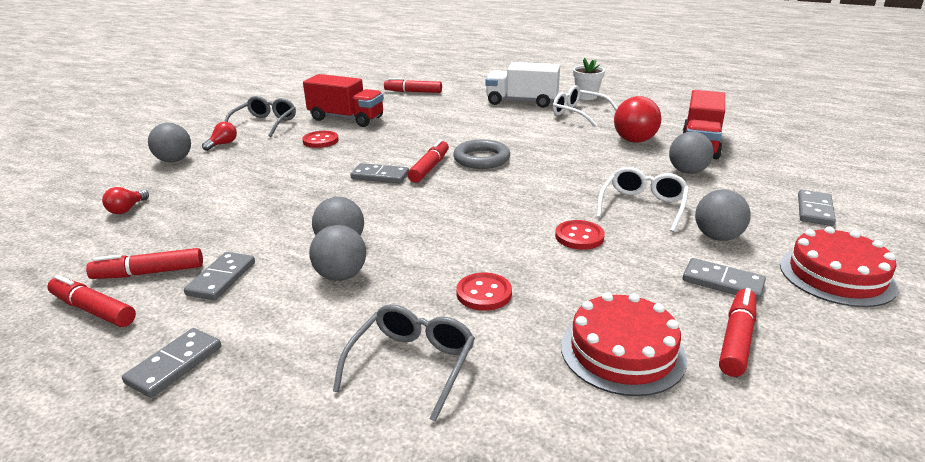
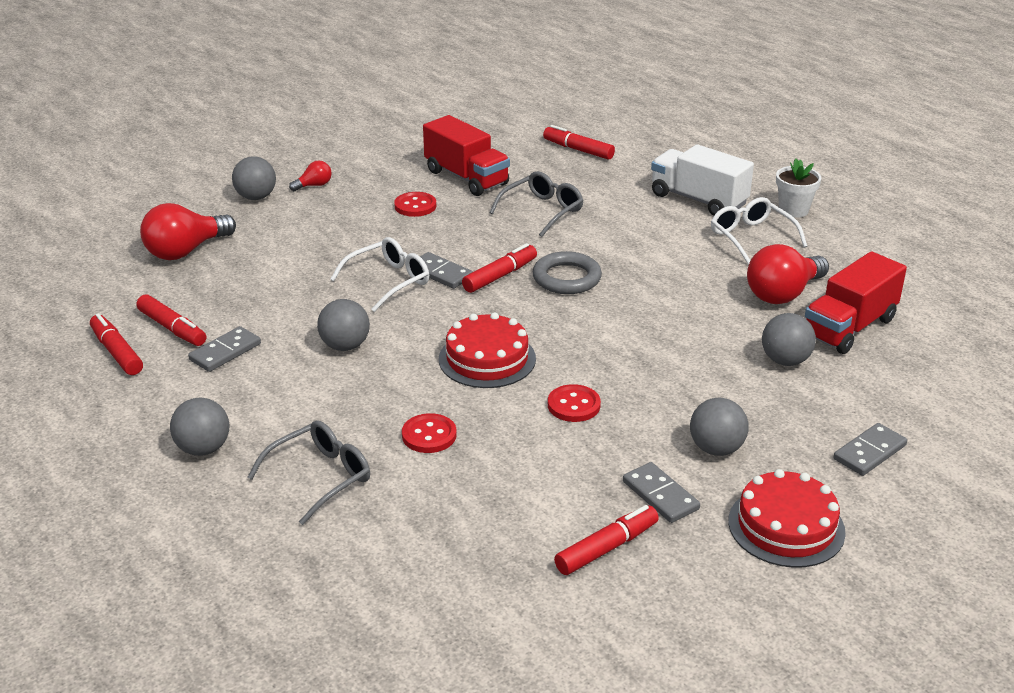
camera: 25 degrees right, 5 degrees up
red marker [86,248,203,279] -> red marker turned 150 degrees counterclockwise [136,294,206,346]
red light bulb [102,187,149,214] -> red light bulb [140,203,236,260], size x2.05
grey domino [122,328,221,398] -> none
grey glasses [224,96,296,137] -> grey glasses moved to [489,171,584,237]
grey ball [309,225,366,281] -> grey ball moved to [170,398,230,456]
red cake [561,292,687,396] -> red cake moved to [439,312,536,388]
white glasses [596,167,689,232] -> white glasses moved to [330,237,429,312]

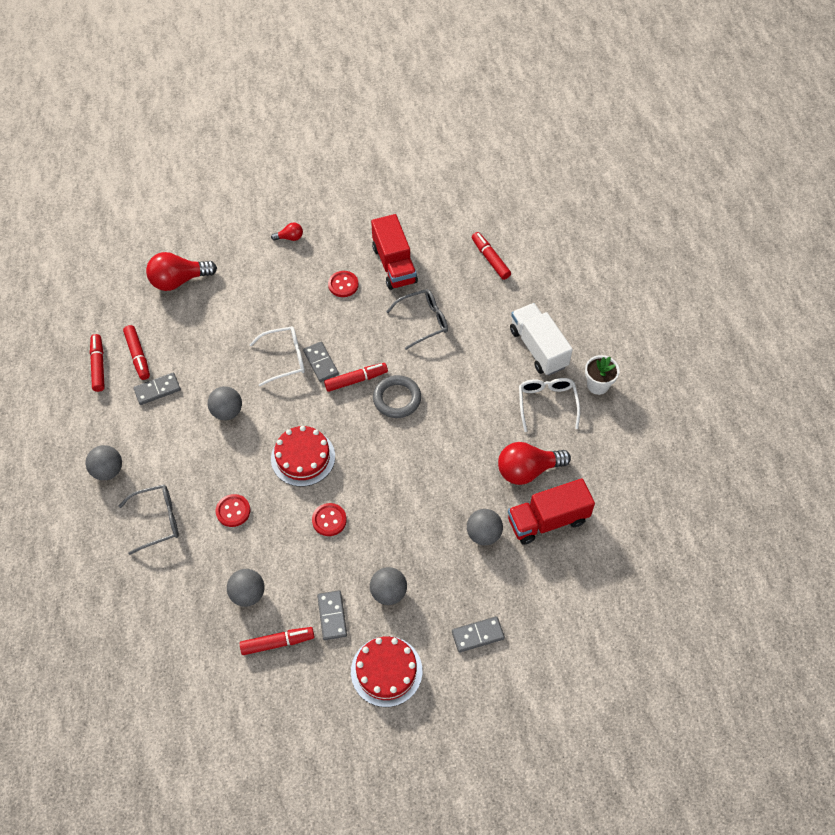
camera: 25 degrees right, 25 degrees up
grey ball [232,156,276,200] -> grey ball moved to [227,569,265,607]

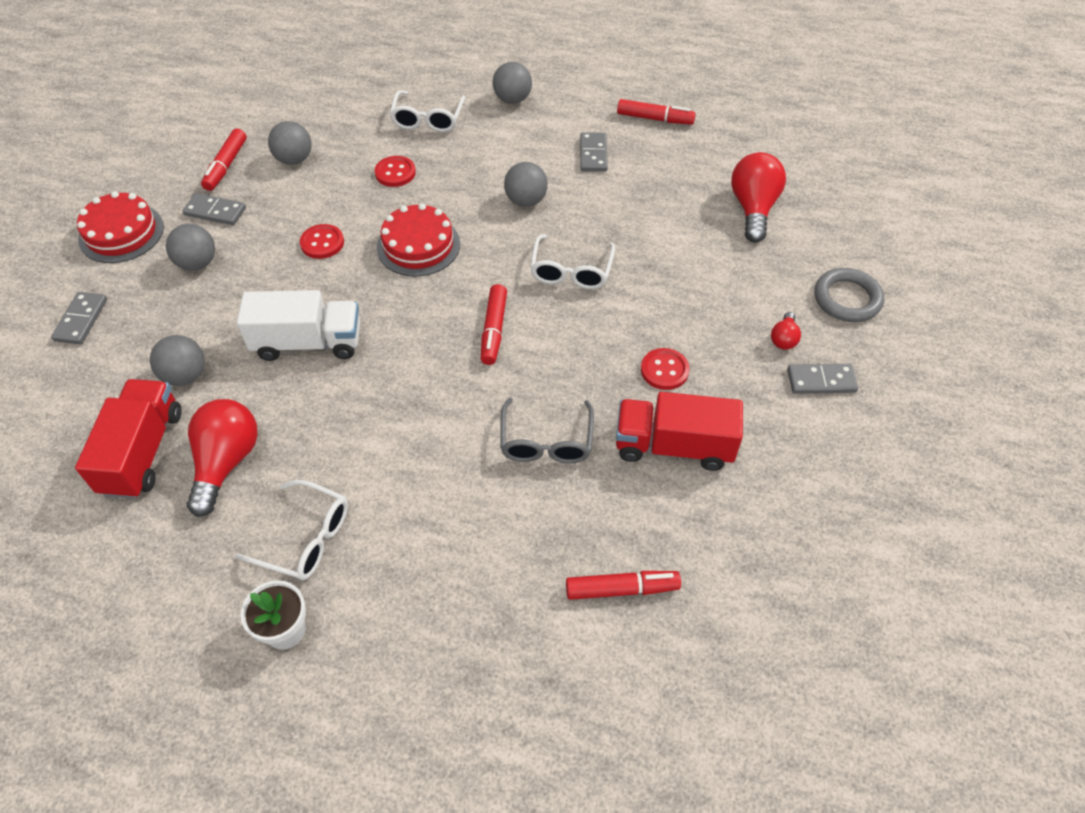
camera: 115 degrees right, 5 degrees down
grey glasses [119,485,179,555] -> white glasses [390,90,466,132]
red marker [123,325,150,380] -> none
grey domino [303,342,339,382] -> grey domino moved to [787,364,858,394]
grey ring [373,375,421,418] -> grey ring moved to [814,268,884,322]
white truck [510,303,573,375] -> white truck moved to [237,290,360,361]

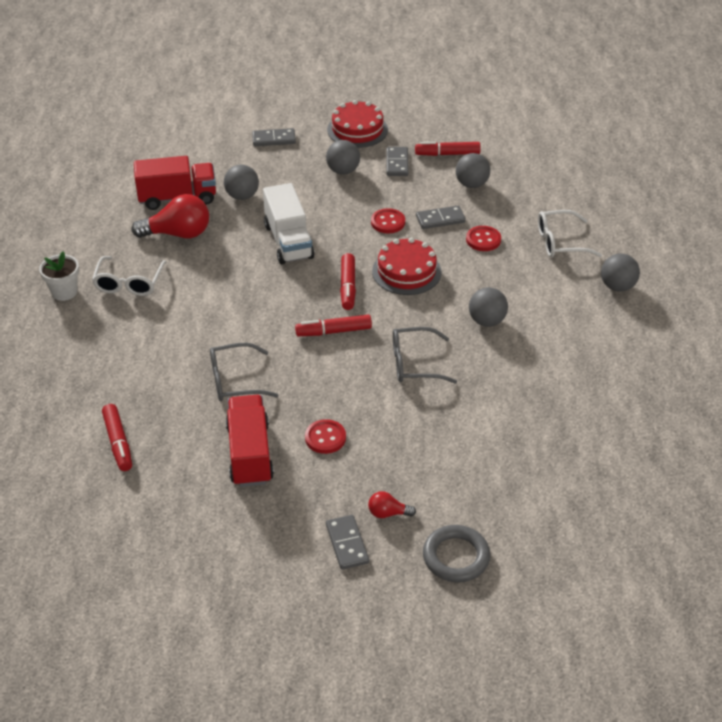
camera: 75 degrees right, 10 degrees down
white glasses [530,234,615,289] -> grey glasses [393,327,457,384]
grey domino [580,132,608,172] -> grey domino moved to [416,206,466,229]
red marker [617,99,696,125] -> red marker moved to [340,253,356,310]
red light bulb [731,152,786,243] -> none

